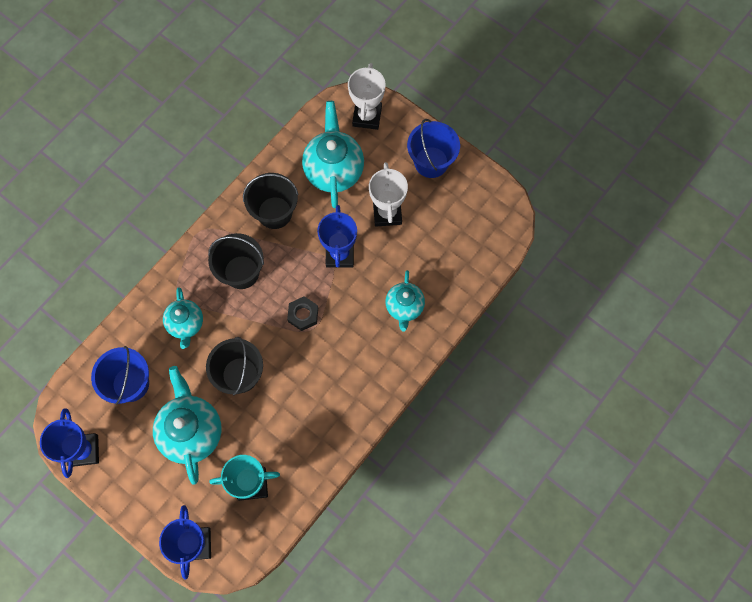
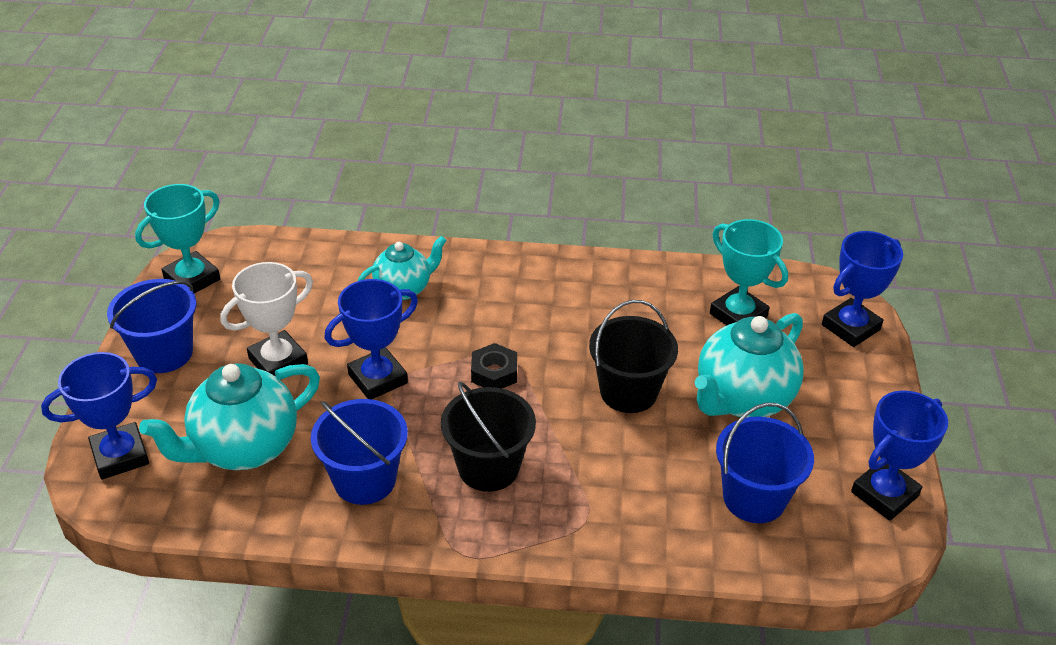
camera: 125 degrees left, 30 degrees down
turquoise teapot [163,288,203,349] -> none
black bucket [243,173,299,229] -> blue bucket [311,399,408,505]
white trophy [348,63,386,130] -> blue trophy [41,352,157,479]
none -> turquoise trophy [135,184,220,293]

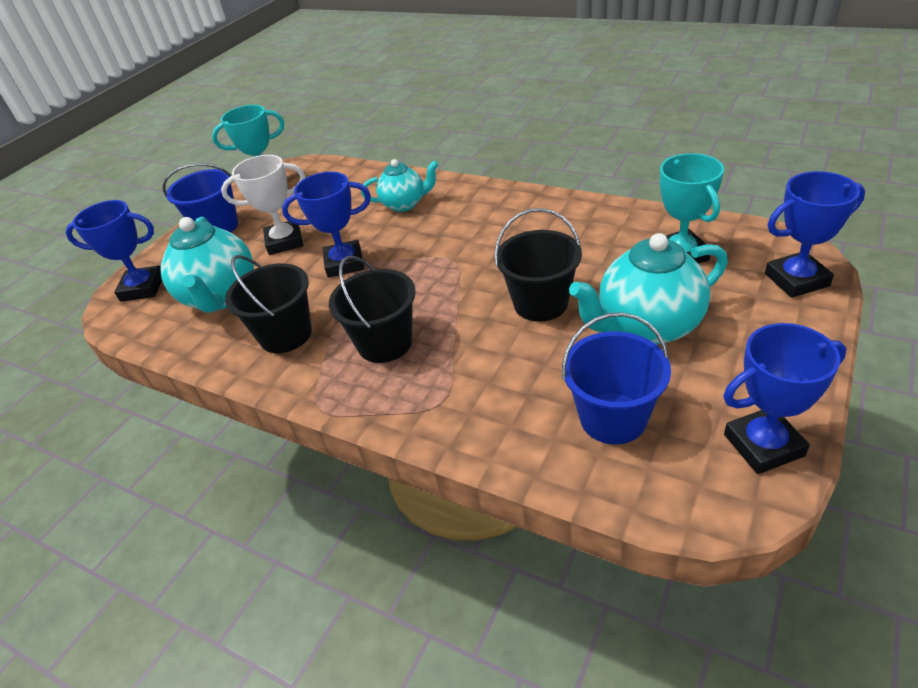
camera: 30 degrees right, 0 degrees up
turquoise teapot [139,363,320,470] -> turquoise teapot turned 90 degrees counterclockwise [160,217,254,313]
blue bucket [311,399,408,505] -> black bucket [225,255,312,353]
black nut [471,343,517,389] -> none

